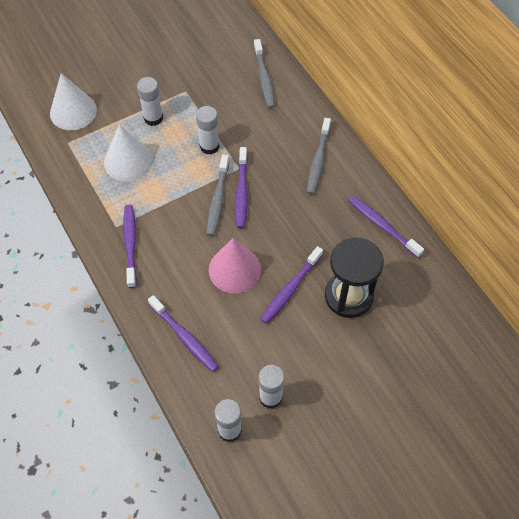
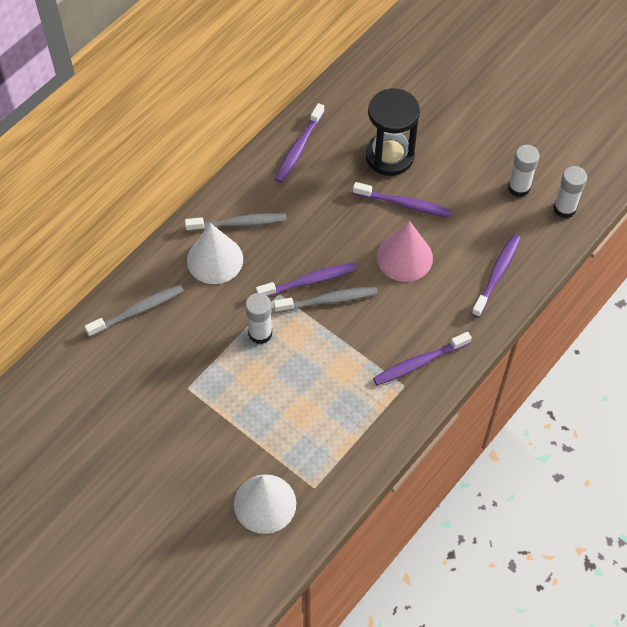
camera: 110 degrees left, 0 degrees up
white cone [104,124,153,181] -> white cone moved to [187,223,243,284]
white glue stick [137,77,163,126] -> none

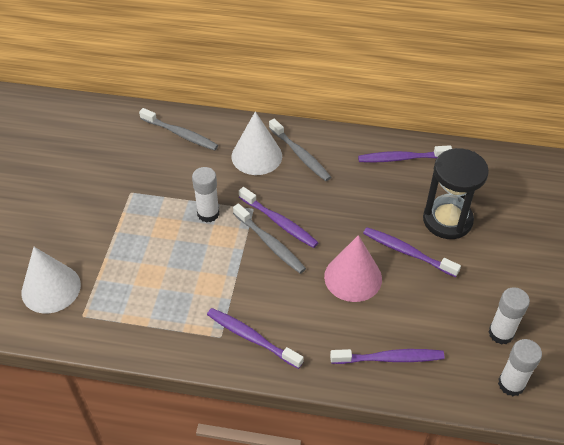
camera: 60 degrees right, 10 degrees down
purple toothbrush [353,182,451,217] -> purple toothbrush turned 135 degrees clockwise [363,227,461,277]

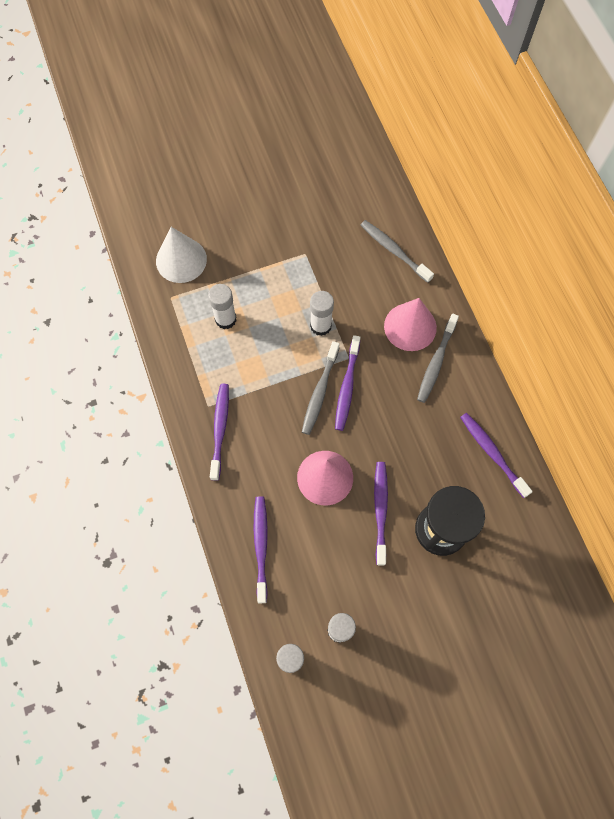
camera: 60 degrees right, 20 degrees up
grey toothbrush [139,108,218,151] -> grey toothbrush turned 135 degrees clockwise [361,220,434,283]
white cone [232,111,282,175] -> pink cone [384,298,437,351]
purple toothbrush [330,349,445,364] -> purple toothbrush turned 150 degrees counterclockwise [254,496,268,603]
none -> white glue stick [208,284,236,329]

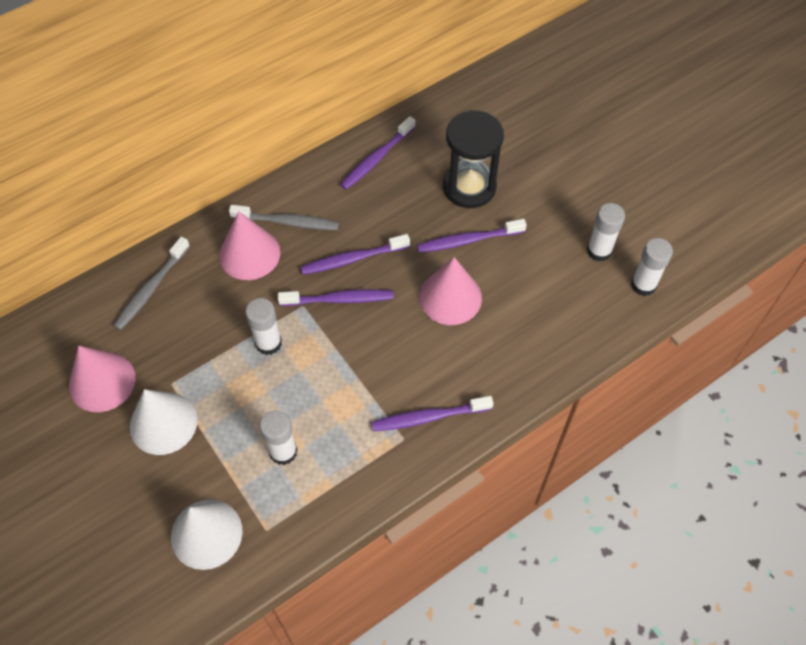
camera: 105 degrees left, 10 degrees down
purple toothbrush [254,496,268,603] -> purple toothbrush moved to [301,234,410,275]
grey toothbrush [302,341,340,435] -> none
none -> pink cone [69,346,136,412]
none -> white cone [130,389,197,455]

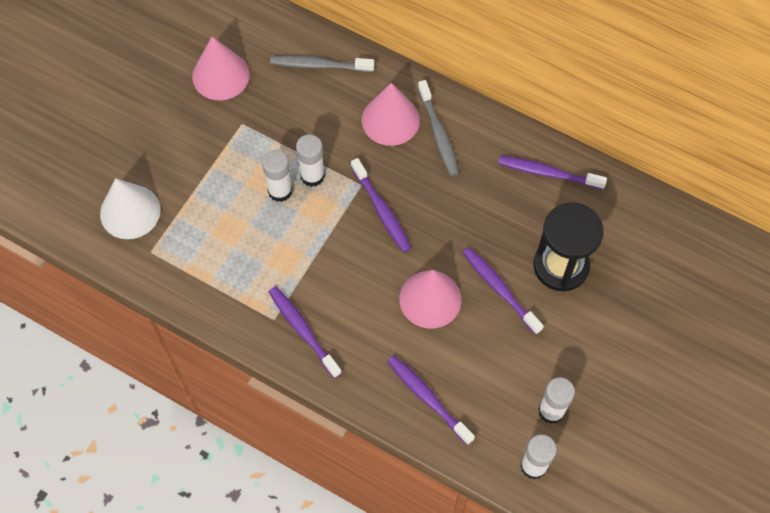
camera: 65 degrees right, 5 degrees up
white cone [130,389,197,455] -> none
white glue stick [260,410,298,465] -> white glue stick moved to [262,150,293,202]
purple toothbrush [301,234,410,275] -> purple toothbrush moved to [387,356,475,445]

